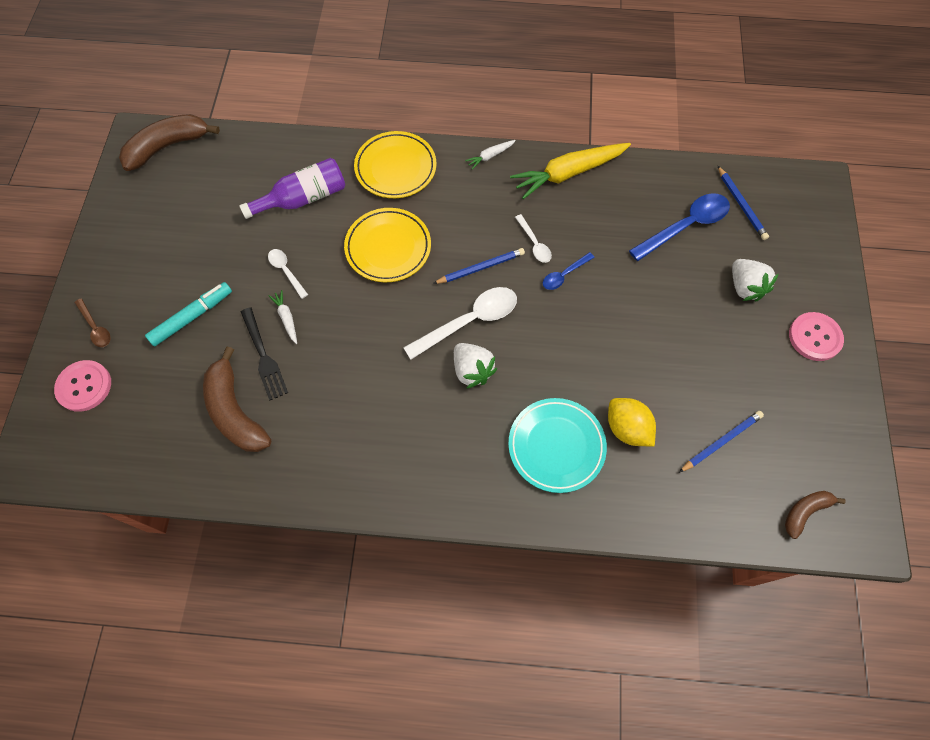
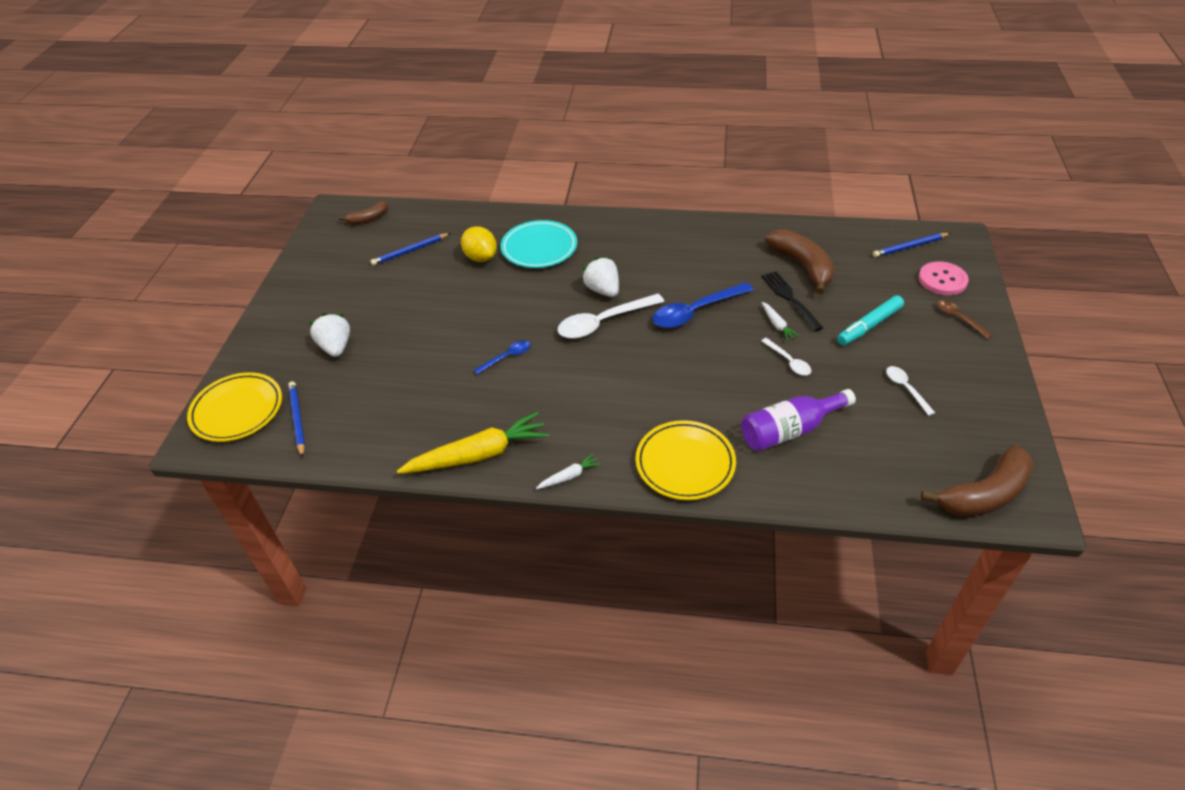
camera: 175 degrees left, 20 degrees down
yellow plate [344,208,431,282] -> yellow plate moved to [187,372,282,442]
blue pencil [433,248,525,284] -> blue pencil moved to [873,233,950,257]
white spoon [515,214,552,263] -> white spoon moved to [886,366,935,416]
blue spoon [629,193,730,261] -> blue spoon moved to [653,282,753,328]
pink button [789,312,844,361] -> none

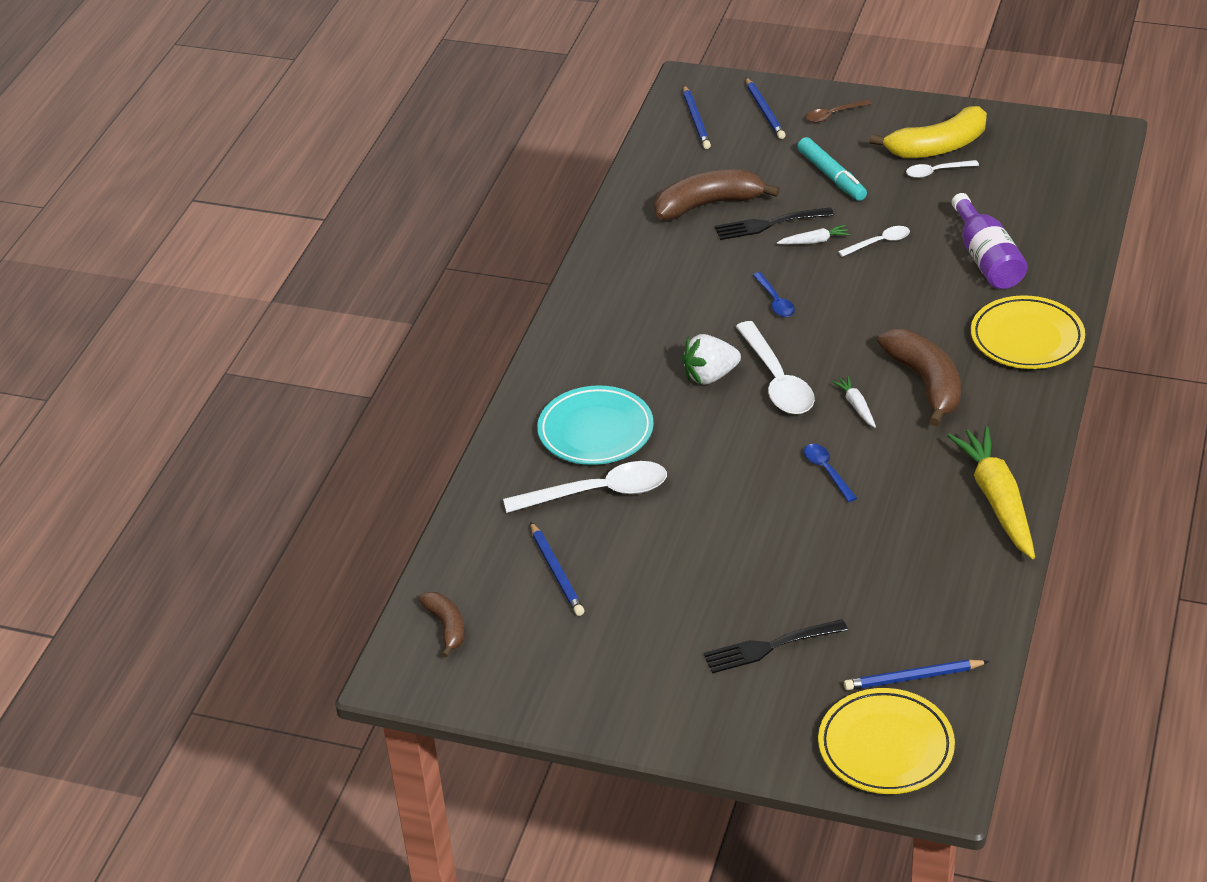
camera: 80 degrees left, 5 degrees down
white strawberry [309,313,350,357] -> black fork [704,619,848,673]
yellow lemon [461,226,497,262] -> white spoon [503,461,667,513]
white carrot [536,454,601,489] -> white carrot moved to [832,376,876,428]
blue spoon [653,282,753,328] -> blue spoon [753,272,795,317], size x0.53
pink button [919,262,969,295] -> blue pencil [746,78,786,139]
brown banana [921,445,1033,517] -> brown banana moved to [878,329,961,426]
none -> yellow banana [870,106,987,158]

